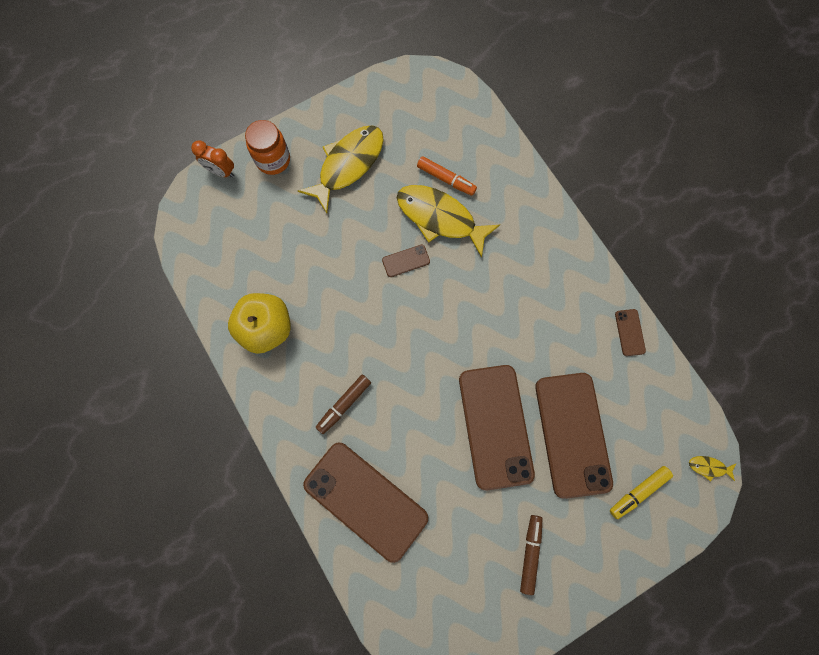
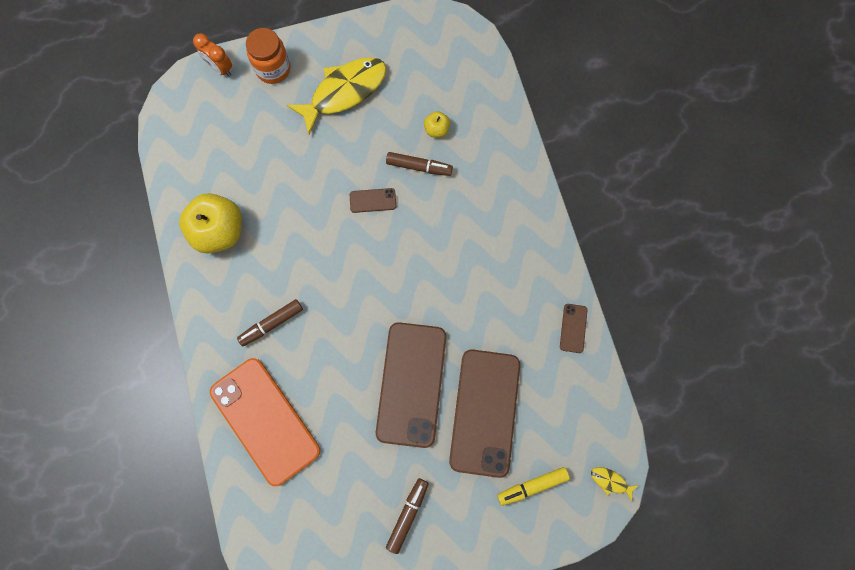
camera: 15 degrees right, 0 degrees up
brown phone [303,443,428,563] -> orange phone [210,358,320,486]
yellow fish [397,185,500,258] -> brown marker [386,152,453,176]
orange marker [417,156,477,196] -> yellow apple [424,111,450,138]

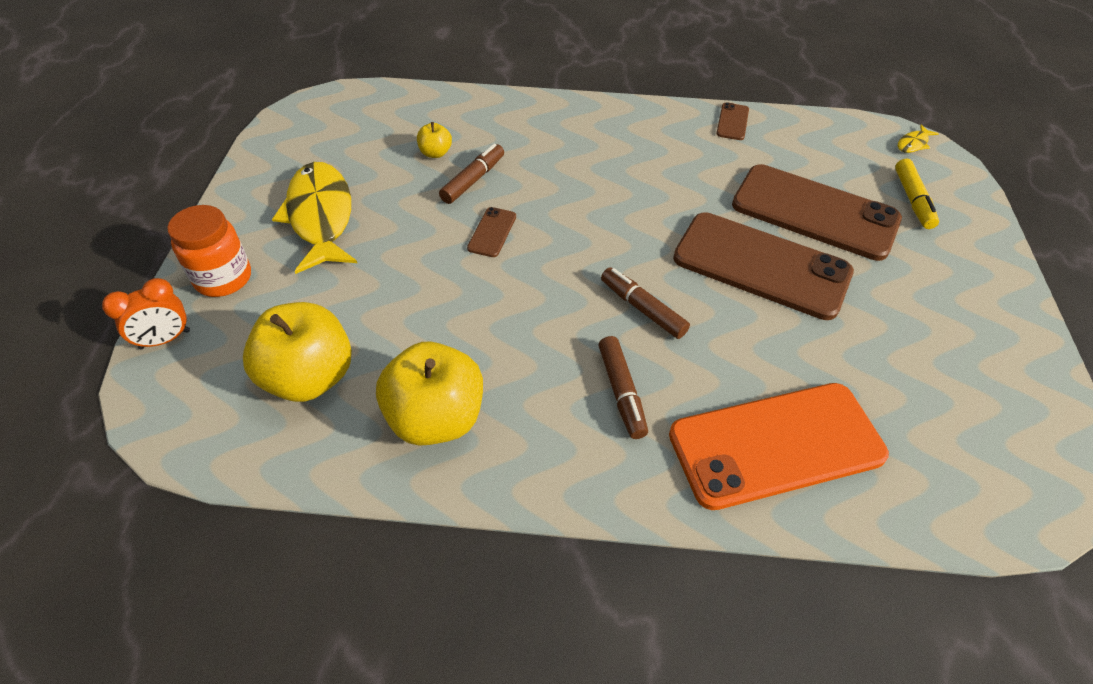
camera: 70 degrees left, 25 degrees down
brown marker [386,478,429,554] -> brown marker moved to [601,267,690,339]
brown phone [560,304,588,353] -> brown phone turned 75 degrees clockwise [716,102,749,140]
none -> yellow apple [243,302,352,402]

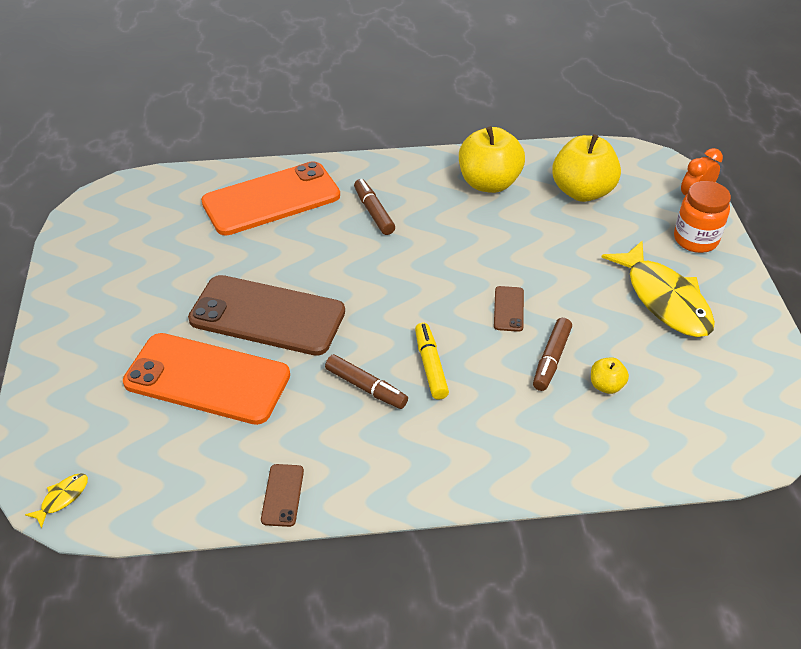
camera: 170 degrees right, 5 degrees down
brown marker [601,267,690,339] -> brown marker moved to [325,354,408,409]
brown phone [732,164,902,261] -> orange phone [123,333,290,425]
yellow marker [895,159,939,229] -> yellow marker moved to [415,323,449,400]

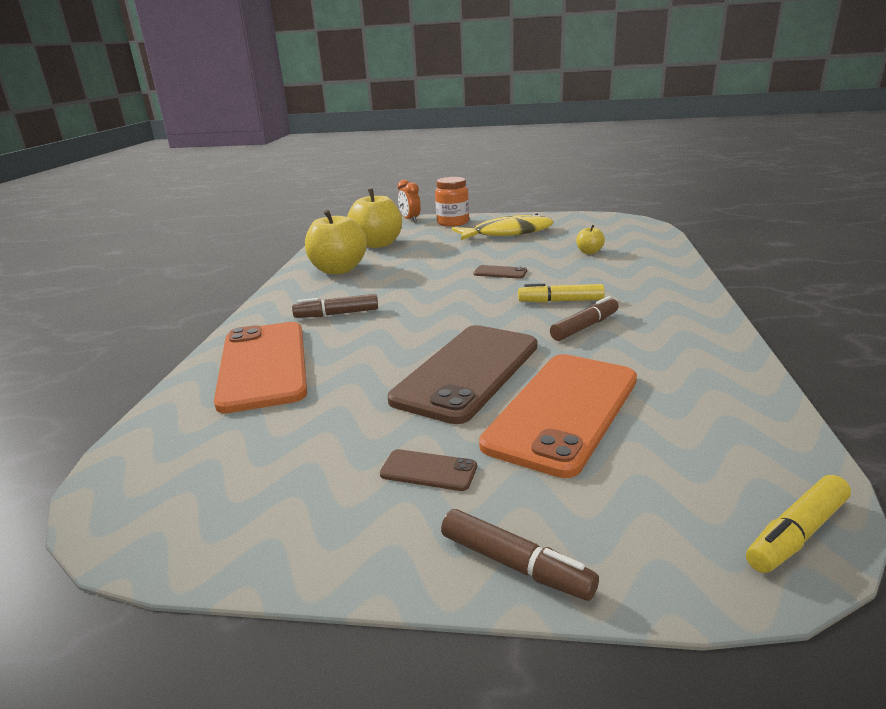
camera: 75 degrees left, 20 degrees down
yellow fish [25,473,88,529] -> yellow marker [746,475,851,573]
brown phone [261,464,304,527] -> brown phone moved to [380,449,477,491]
brown marker [533,318,572,391] -> brown marker moved to [441,509,599,601]

